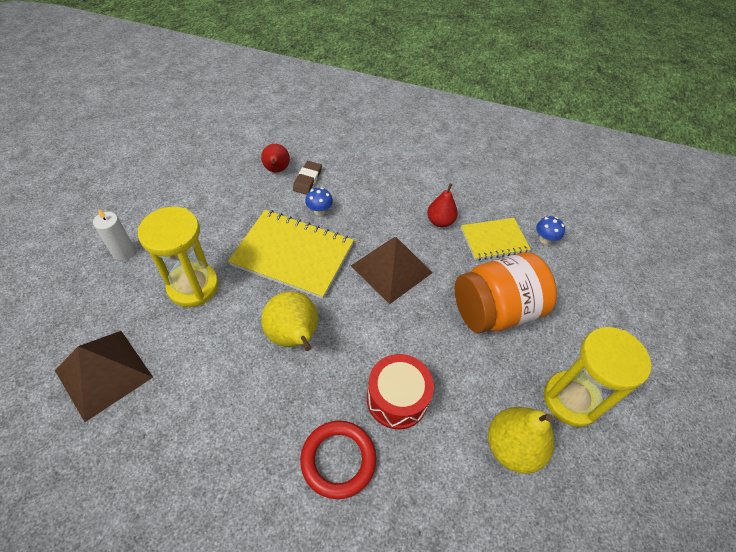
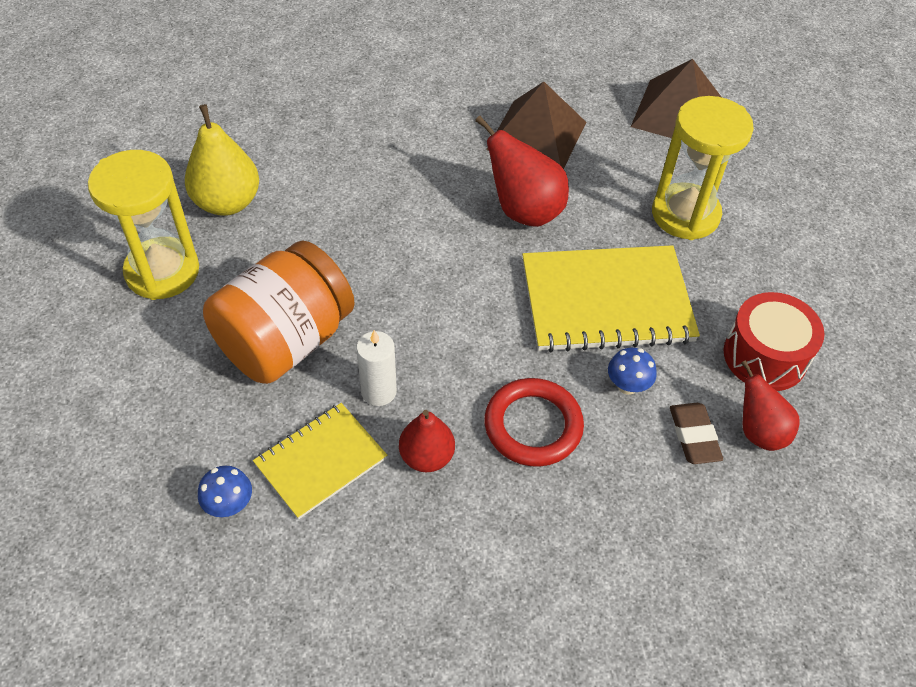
camera: 155 degrees right, 0 degrees up
white candle [93,208,135,260] -> white candle moved to [356,330,397,406]
yellow pear [261,291,318,351] -> red pear [475,116,569,227]
red ring [300,420,377,499] -> red ring moved to [484,378,584,467]
brown pyramid [351,237,432,304] -> brown pyramid moved to [486,81,586,169]
red drum [367,354,434,429] -> red drum moved to [724,292,825,391]

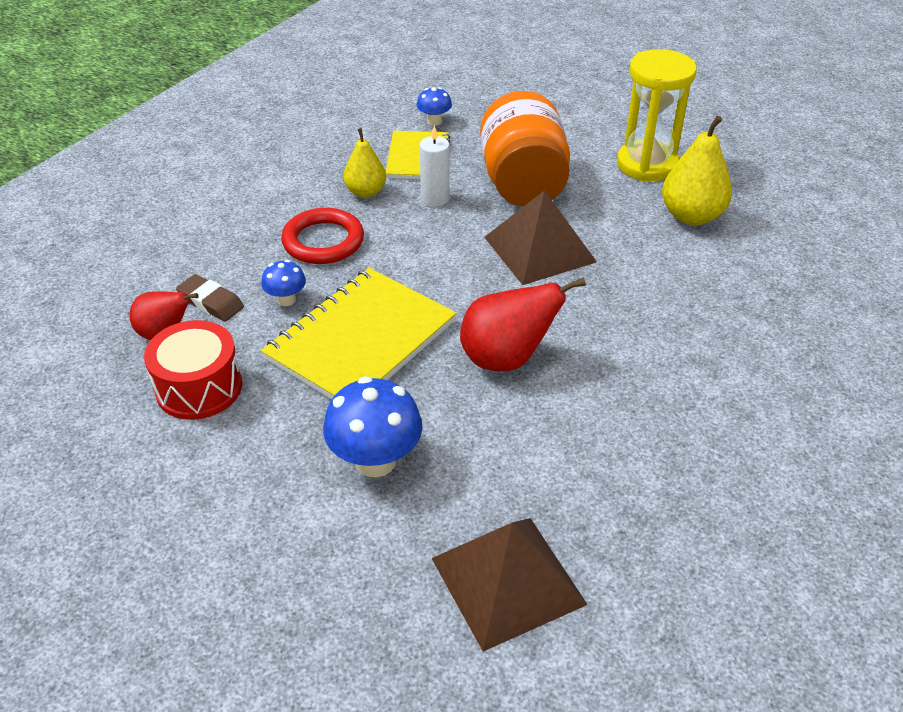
camera: 135 degrees right, 10 degrees down
red pear [399,410,455,472] -> yellow pear [344,128,386,198]
brown pyramid [486,81,586,169] -> brown pyramid moved to [484,190,597,285]
yellow hourglass [652,96,754,240] -> blue mushroom [323,376,422,477]

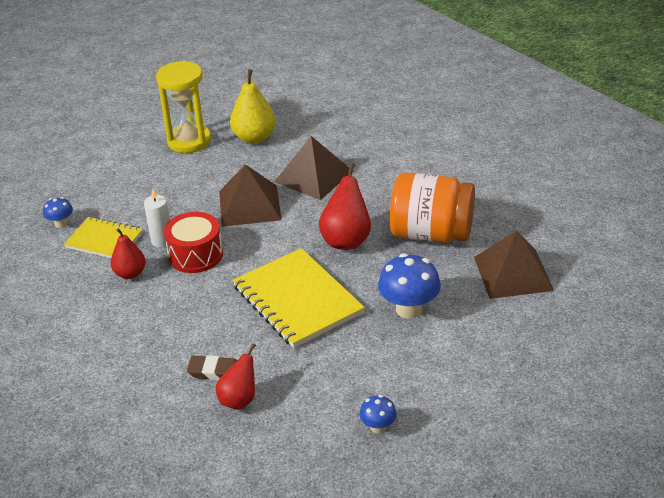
camera: 70 degrees left, 5 degrees down
red drum [144,320,242,420] -> red drum moved to [164,212,223,273]
brown eraser [176,274,244,321] -> brown eraser turned 45 degrees clockwise [187,355,237,381]
blue mushroom [261,260,306,306] -> blue mushroom moved to [359,395,397,434]
red ring [281,208,364,264] -> none
yellow pear [344,128,386,198] -> red pear [111,228,146,279]
orange jar [480,91,570,207] -> orange jar moved to [390,172,475,243]
none -> brown pyramid [274,136,353,200]

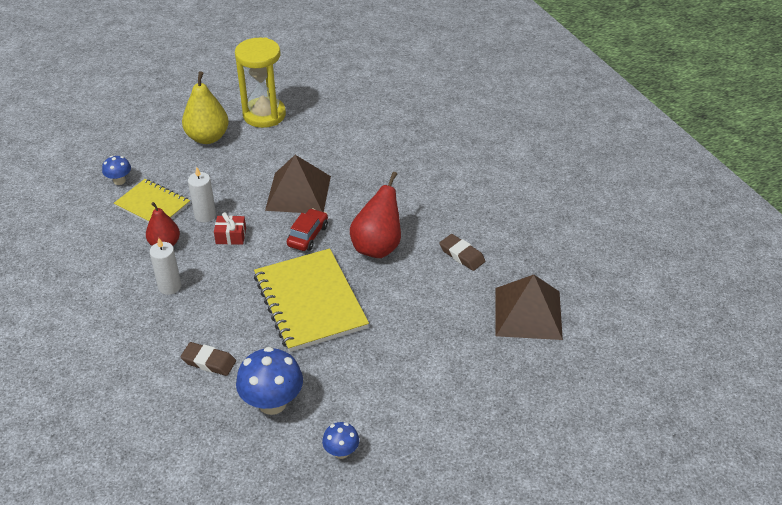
camera: 10 degrees right, 5 degrees up
red drum [164,212,223,273] -> red gift [214,212,246,245]
red pear [216,343,256,410] -> none
yellow pear [230,69,276,144] -> yellow pear moved to [182,71,229,144]
brown pyramid [274,136,353,200] -> none
blue mushroom [378,253,441,319] -> blue mushroom moved to [236,347,303,415]
orange jar [390,172,475,243] -> brown eraser [440,234,485,271]
none -> white candle [149,238,181,295]
none -> red car [287,208,328,251]

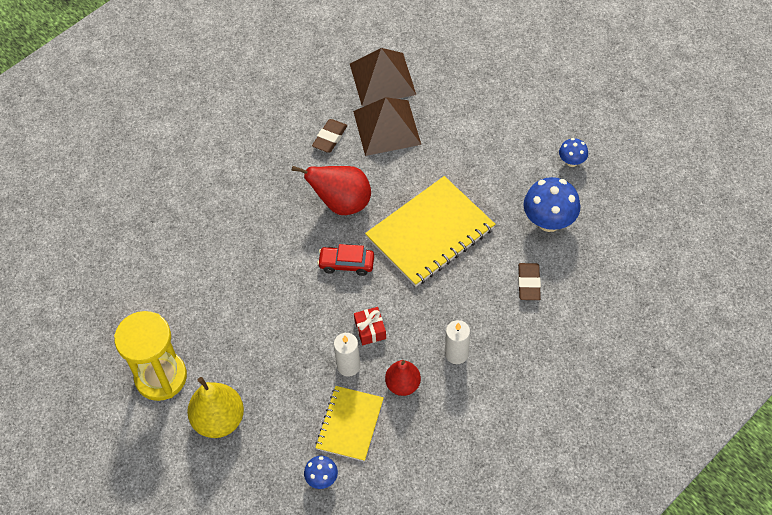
camera: 105 degrees left, 15 degrees up
brown pyramid [265,155,331,213] -> brown pyramid moved to [353,97,421,156]

